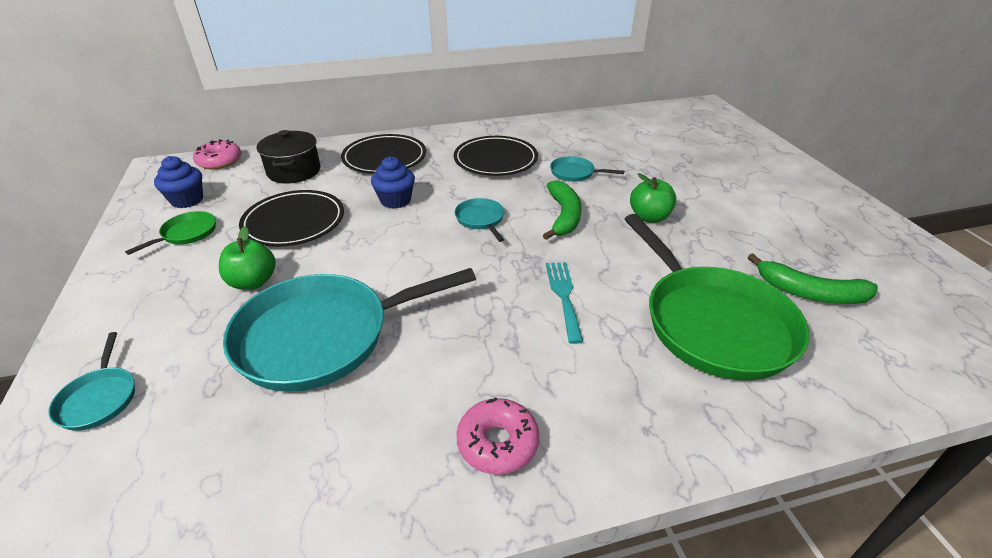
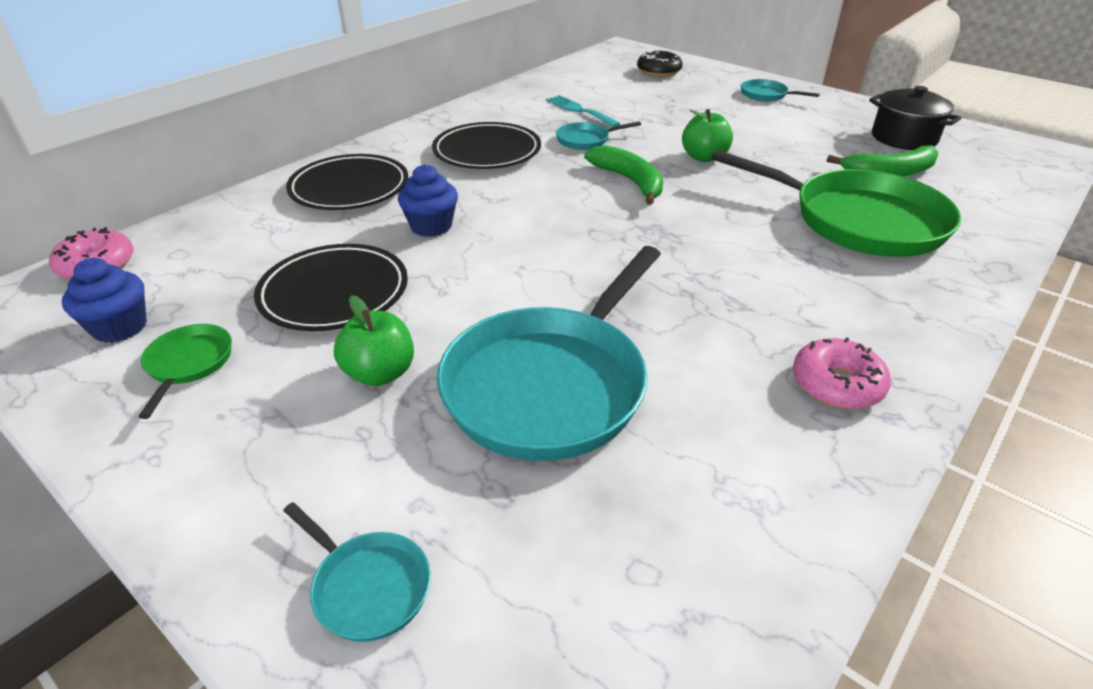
camera: 35 degrees left, 0 degrees up
black pot [257,130,320,184] -> black pot moved to [869,86,962,150]
turquoise pan [455,198,505,242] -> turquoise pan moved to [740,79,820,101]
turquoise fork [546,262,583,344] -> turquoise fork moved to [546,95,620,127]
none -> black donut [637,51,683,77]

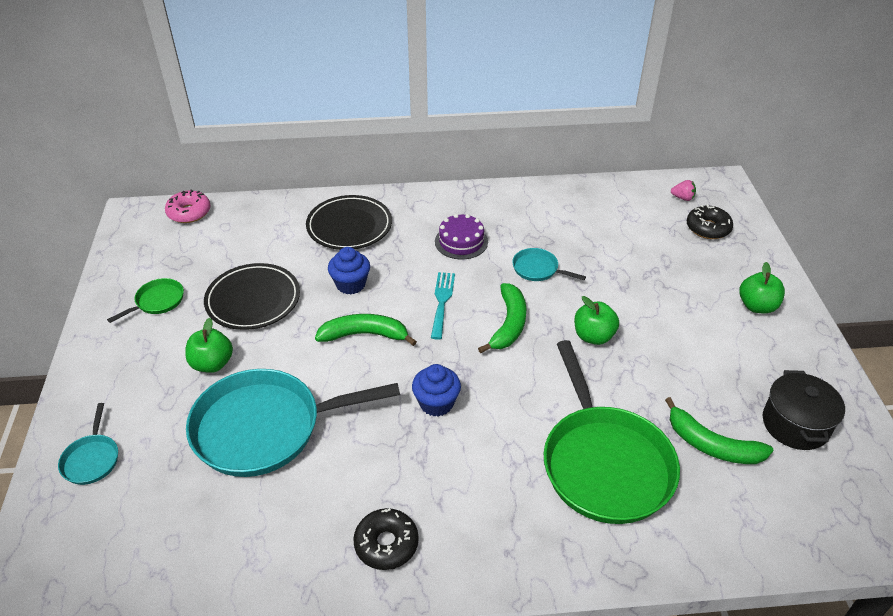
camera: 45 degrees right, 5 degrees up
blue cupcake [62,258,147,343] -> blue cupcake moved to [412,364,461,417]
black plate [432,122,541,169] -> purple cake [435,214,488,260]
turquoise fork [546,95,620,127] -> turquoise fork moved to [431,272,455,340]
turquoise pan [740,79,820,101] -> green apple [739,262,785,313]
pink donut [793,338,891,409] -> black donut [353,508,419,570]
none -> green banana [315,314,417,346]
none -> pink strawberry [671,180,696,201]

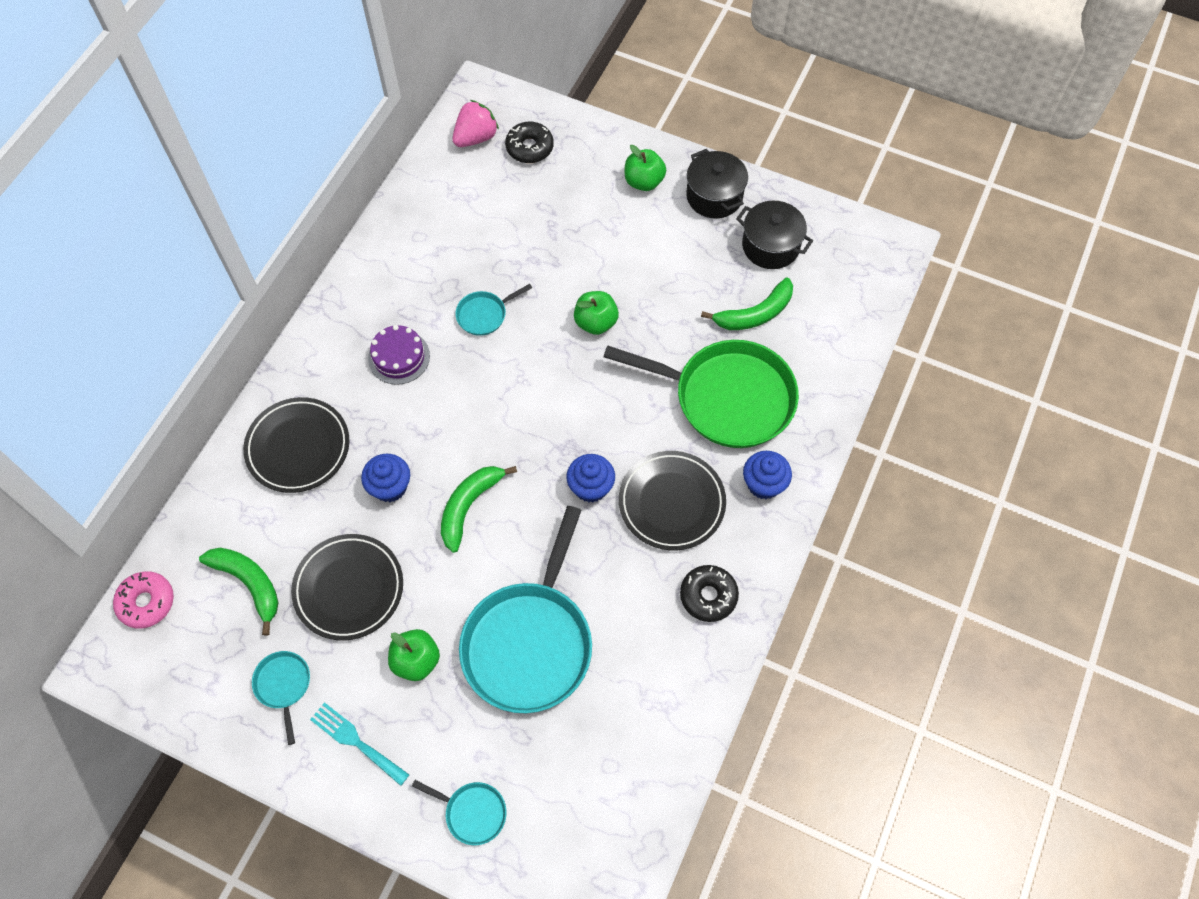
camera: 60 degrees left, 20 degrees up
green pan [107,278,184,323] -> turquoise pan [252,651,310,745]
turquoise fork [431,272,455,340] -> turquoise fork moved to [310,702,409,786]
green banana [478,283,527,353] -> green banana moved to [199,548,278,635]
pink strawberry [671,180,696,201] -> pink strawberry [453,100,499,147], size x1.79
none -> black plate [619,451,726,550]
none -> black pot [686,149,748,218]
none -> blue cupcake [743,451,792,499]

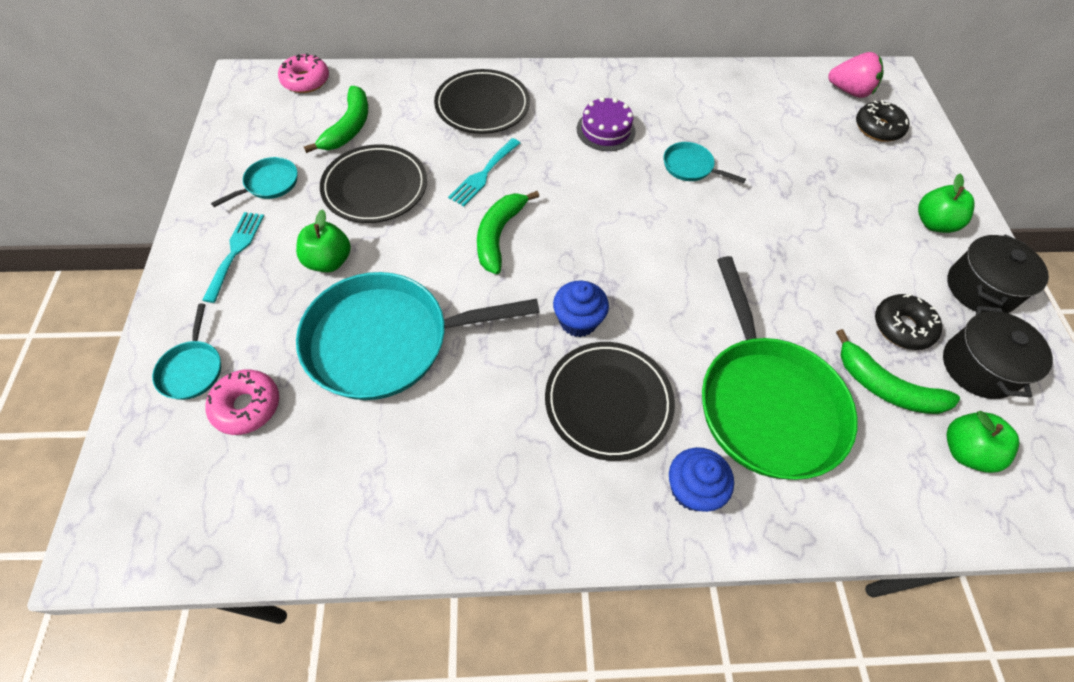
camera: 60 degrees right, 5 degrees down
blue cupcake [361,454,410,502] -> turquoise fork [448,138,520,206]
green banana [441,466,517,553] -> green banana turned 75 degrees counterclockwise [477,191,539,274]
green apple [574,291,619,335] -> green apple moved to [946,411,1019,473]
black donut [680,565,739,622] -> black donut moved to [875,294,942,350]
none -> pink donut [206,369,279,435]

